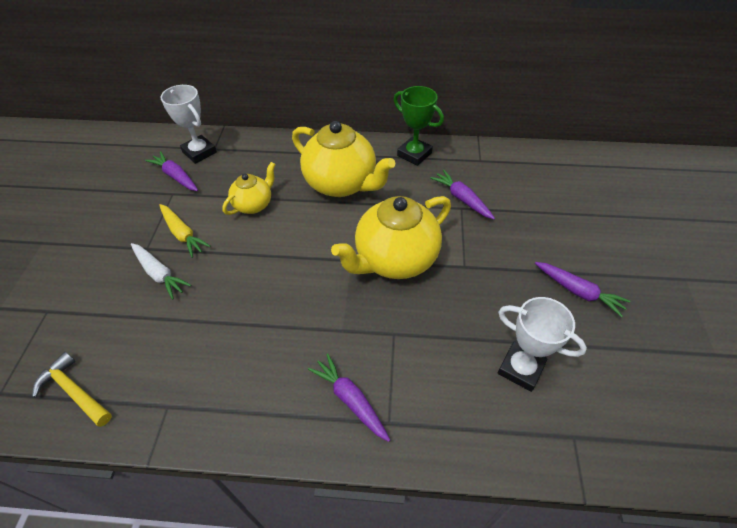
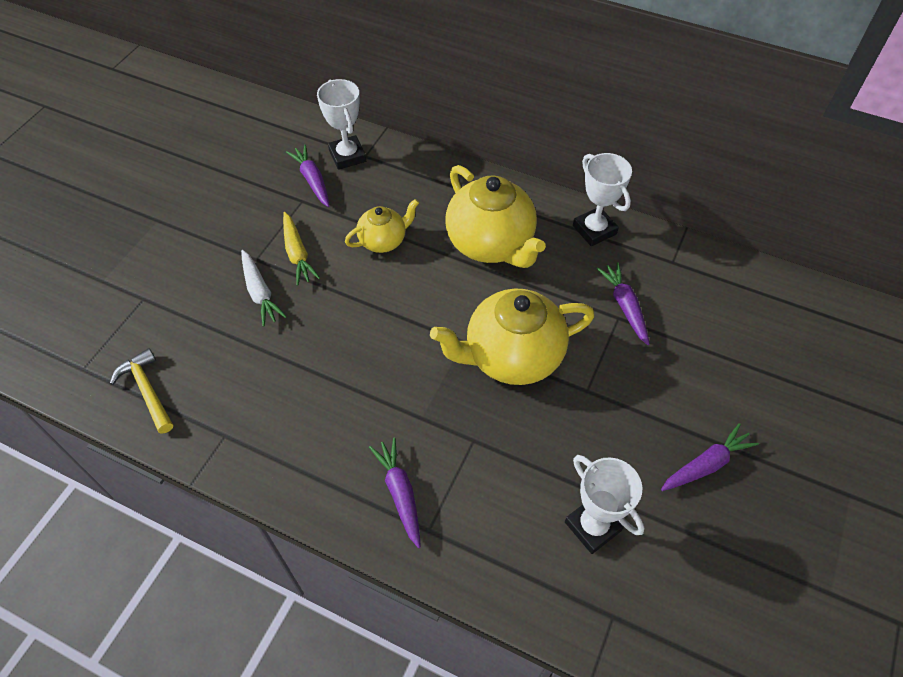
camera: 20 degrees right, 5 degrees up
green trophy [394,86,444,166] -> white trophy [573,153,632,246]
purple carrot [535,262,630,317] -> purple carrot turned 90 degrees counterclockwise [661,423,759,491]

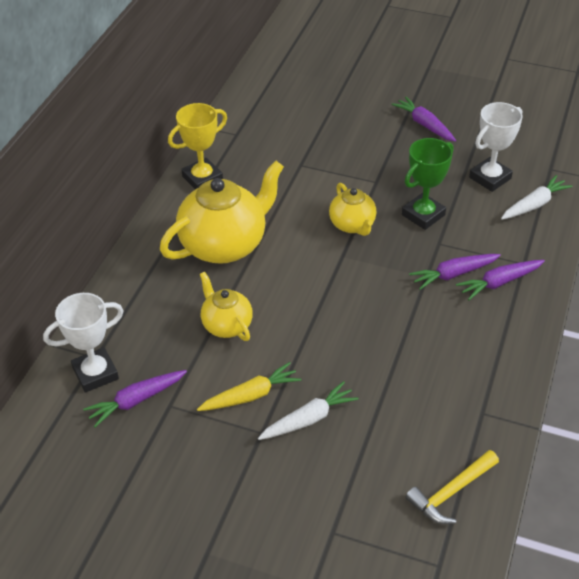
camera: 95 degrees left, 10 degrees down
yellow teapot [430,289,595,385] -> yellow teapot [329,183,376,236], size x0.55
white trophy [573,153,632,246] -> yellow trophy [168,103,227,189]
purple carrot [596,262,649,345] -> purple carrot moved to [409,254,501,290]
none -> green trophy [402,138,453,230]
none -> white carrot [501,175,573,220]

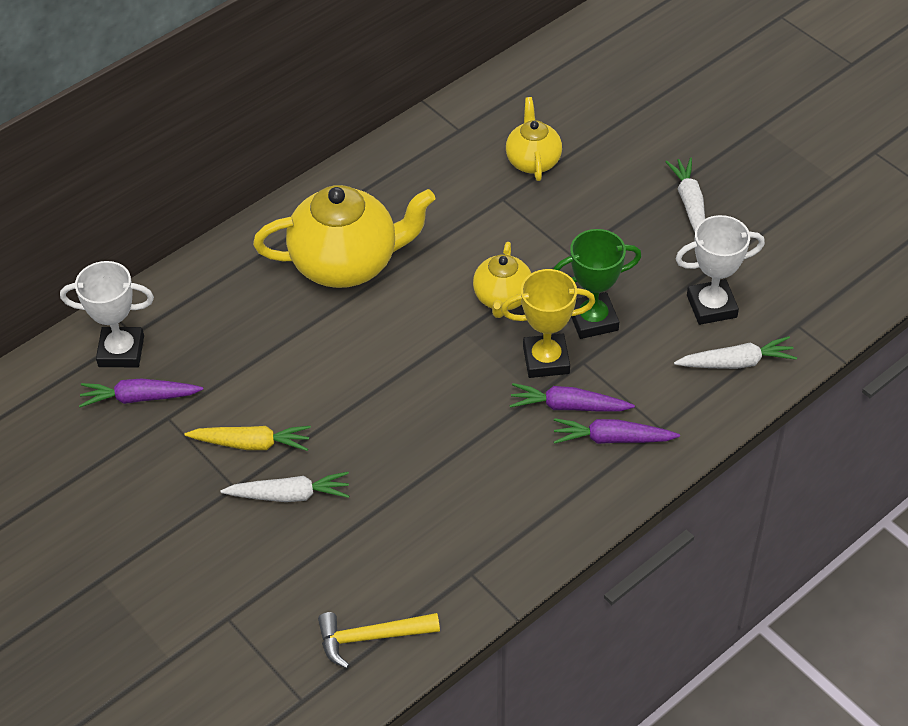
camera: 30 degrees right, 5 degrees up
yellow trophy [168,103,227,189] -> yellow trophy moved to [501,269,595,378]
yellow teapot [200,272,253,341] -> yellow teapot moved to [506,97,562,181]
purple carrot [391,97,456,142] -> white carrot [665,157,705,232]

